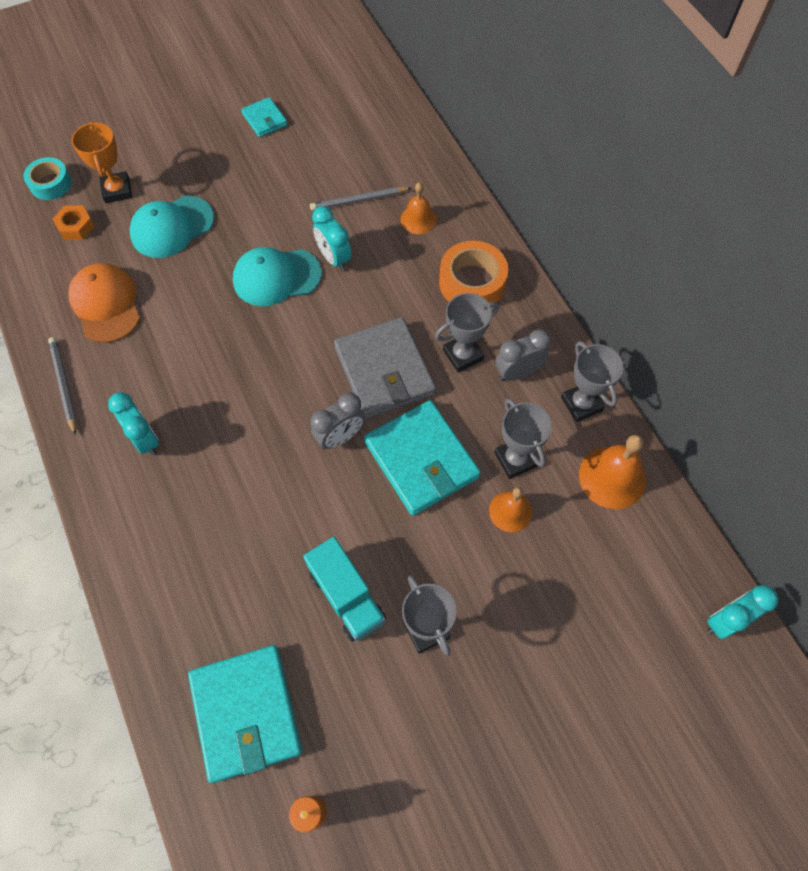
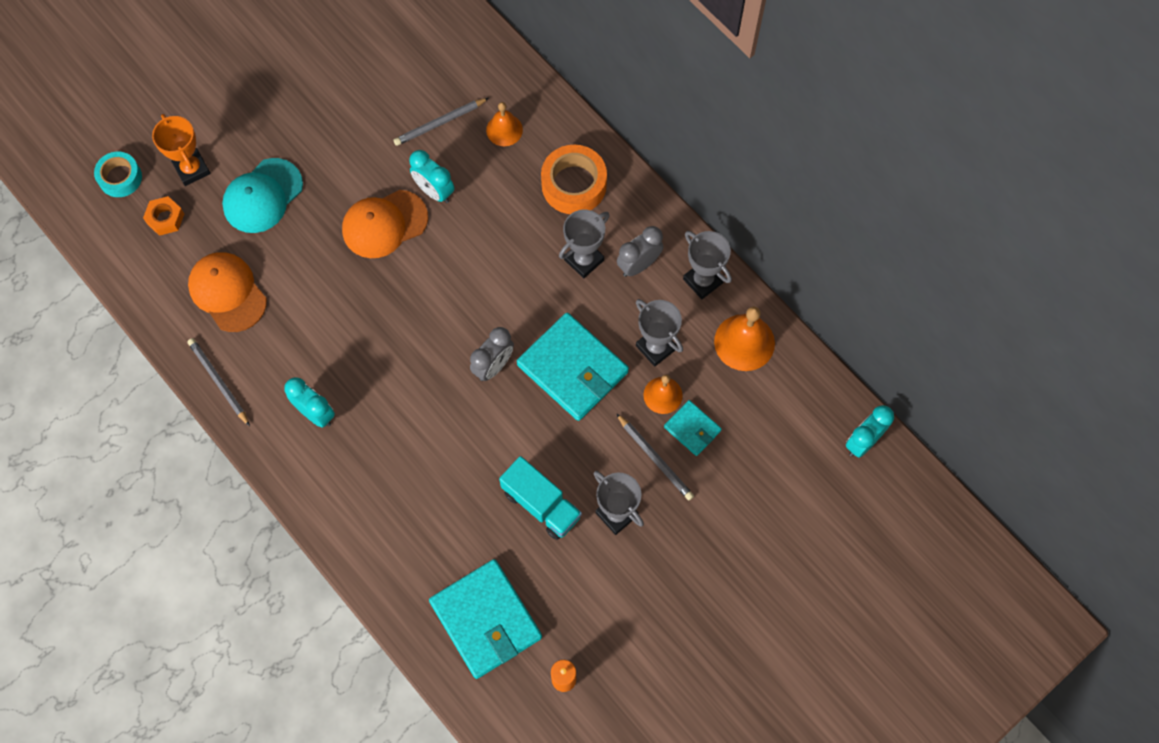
camera: 15 degrees left, 5 degrees up
turquoise cap [233,247,322,306] -> orange cap [342,190,428,258]
turquoise wallet [241,97,288,137] -> turquoise wallet moved to [664,400,722,456]
grey wallet [334,317,436,419] -> none
none -> grey pencil [616,413,694,500]

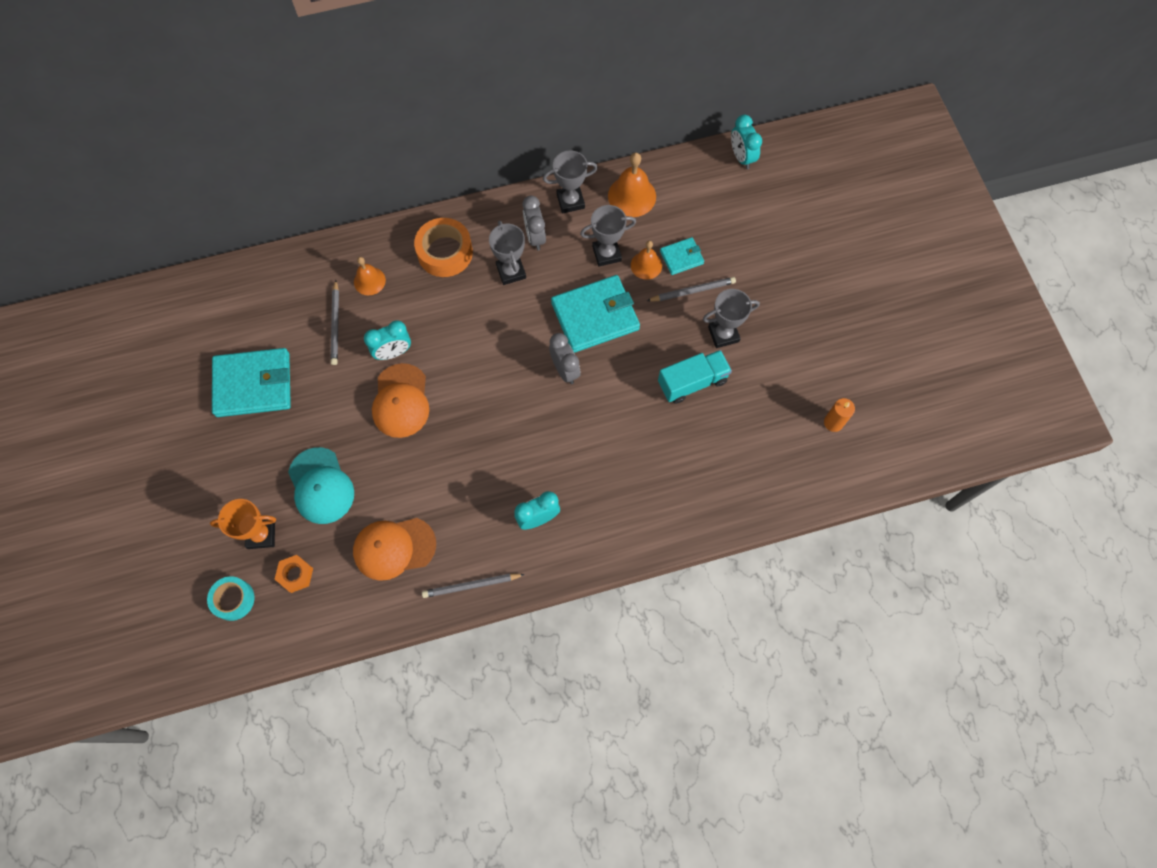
camera: 65 degrees left, 0 degrees up
turquoise wallet [429,559,542,679] -> turquoise wallet moved to [212,348,291,417]

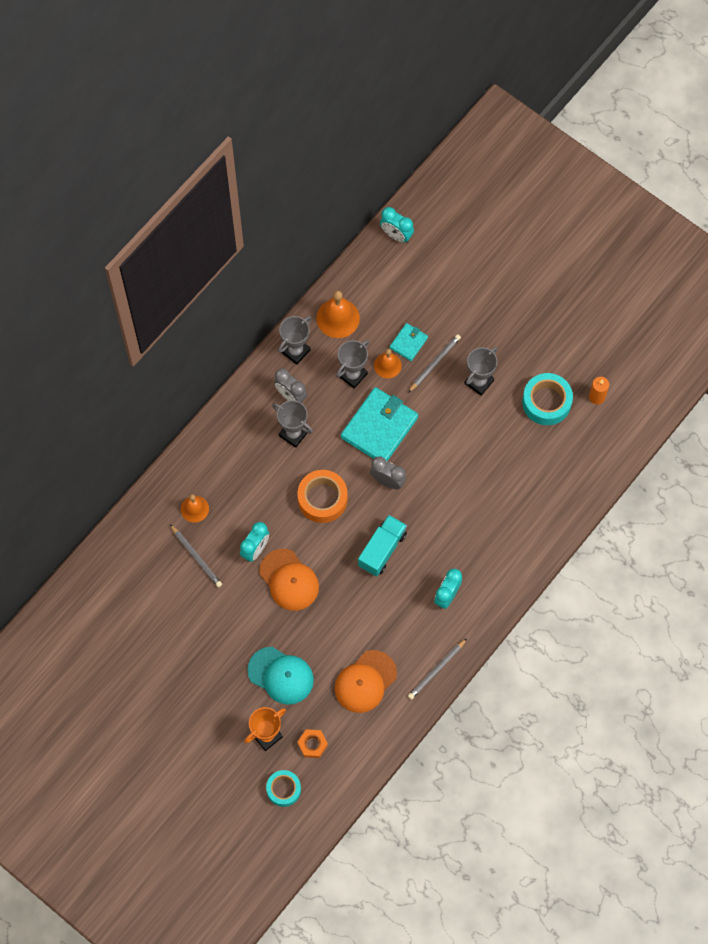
camera: 35 degrees left, 0 degrees up
turquoise wallet [212,348,291,417] -> none
orange tape [414,218,473,277] -> orange tape moved to [297,470,348,523]
turquoise truck [658,350,732,404] -> turquoise truck moved to [358,515,407,576]
none -> turquoise tape [522,373,573,425]

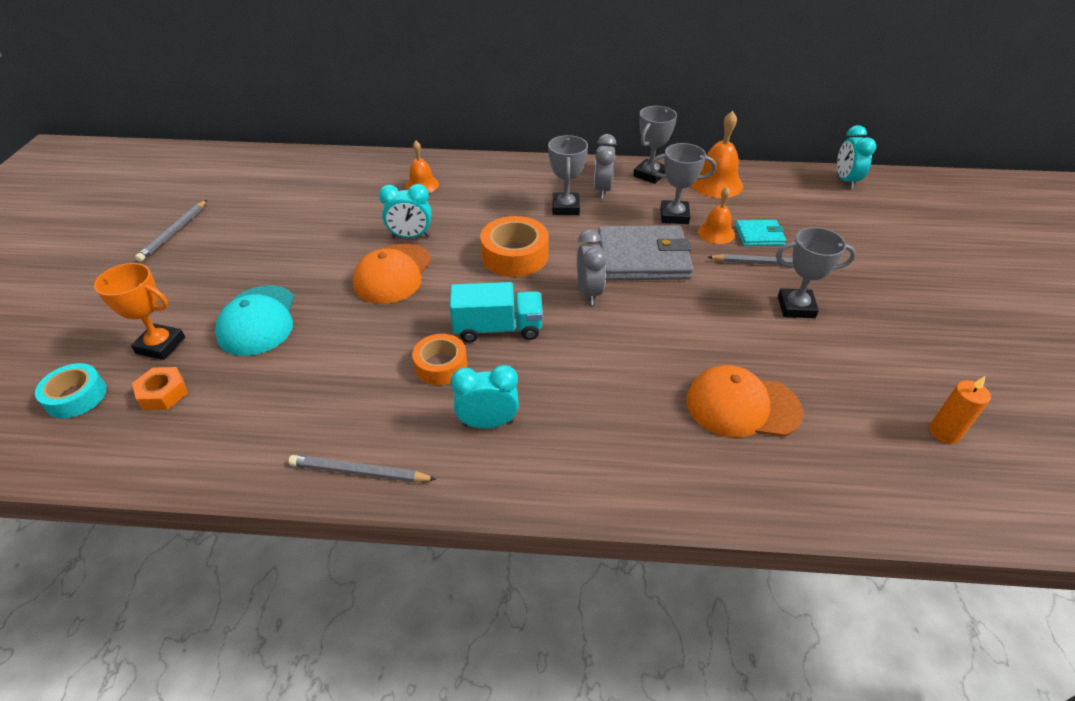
camera: 55 degrees right, 25 degrees down
grey pencil [170,524,222,588] -> grey pencil moved to [135,200,207,262]
grey trophy [278,316,311,365] -> grey trophy turned 60 degrees counterclockwise [633,106,677,184]
orange cap [335,650,397,713] -> orange cap moved to [686,365,803,437]
turquoise wallet [341,387,418,461] -> grey wallet [598,225,693,280]
turquoise tape [522,373,573,425] -> none
none -> orange tape [412,334,467,385]

